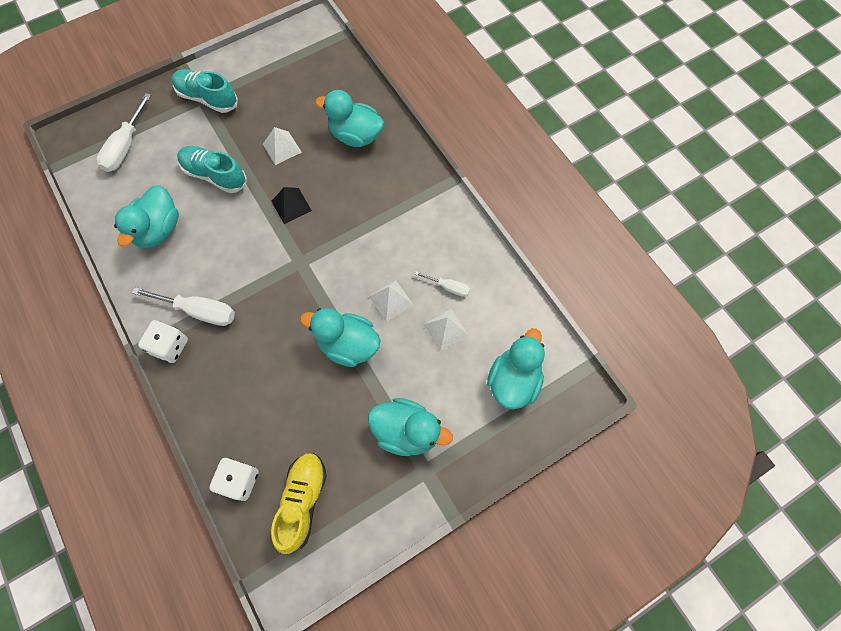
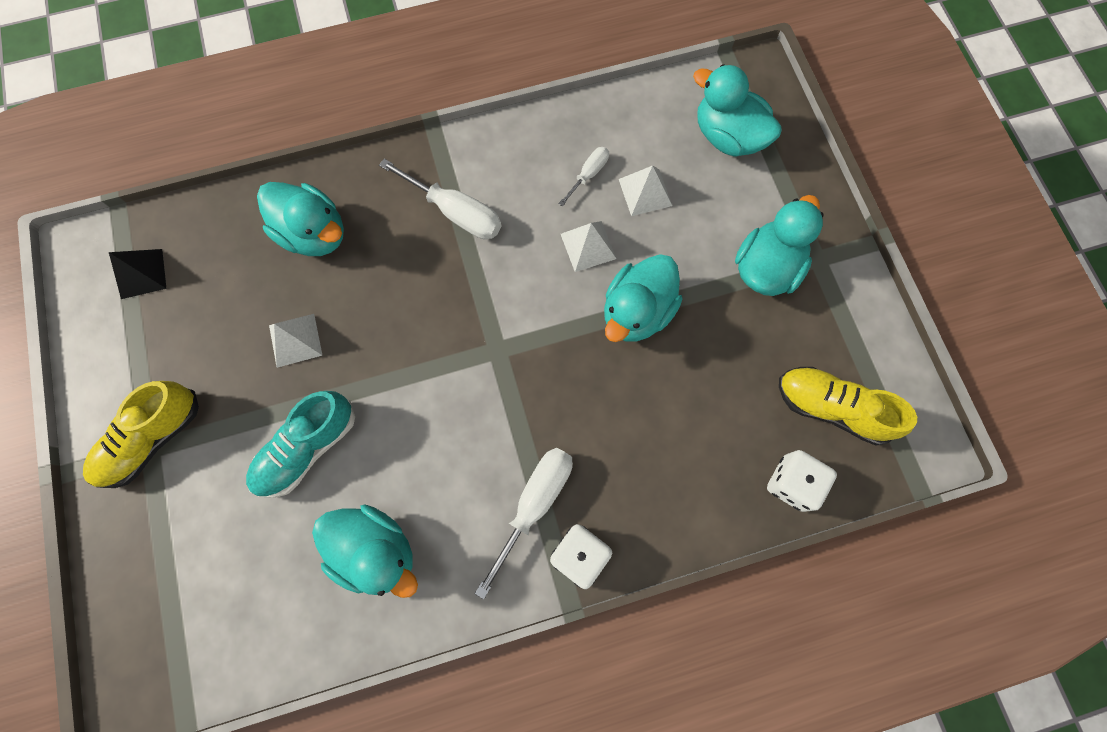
camera: 75 degrees left, 5 degrees up
white screwdriver [96,93,151,172] -> white screwdriver moved to [379,159,501,239]
turquoise shoe [172,69,238,113] -> yellow shoe [83,381,199,488]
black pyramid [272,187,312,224] -> black pyramid moved to [109,249,167,299]
turquoise duck [315,90,384,147] -> turquoise duck turned 90 degrees counterclockwise [257,182,344,256]

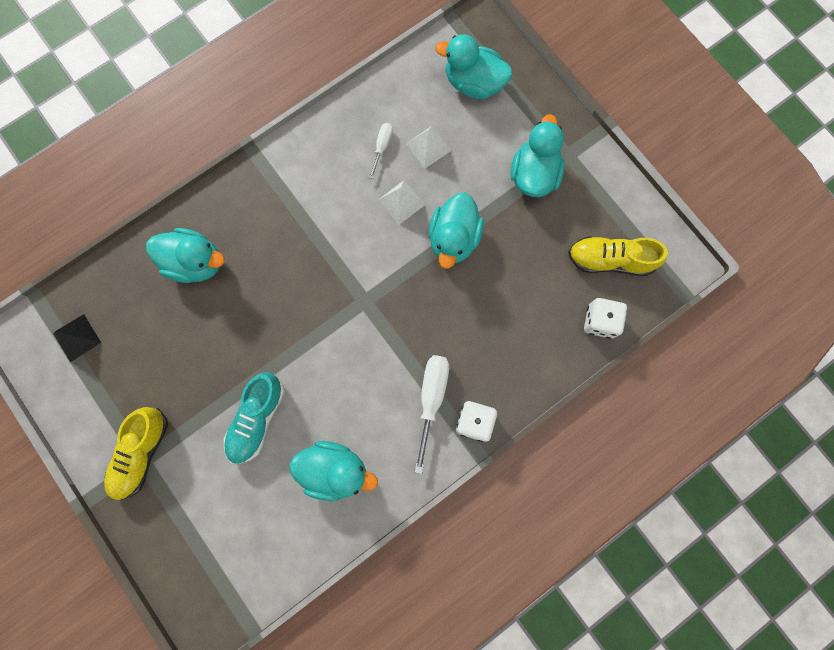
camera: 20 degrees left, 5 degrees up
white pyramid [269,314,323,368] -> none
white screwdriver [379,159,501,239] -> none

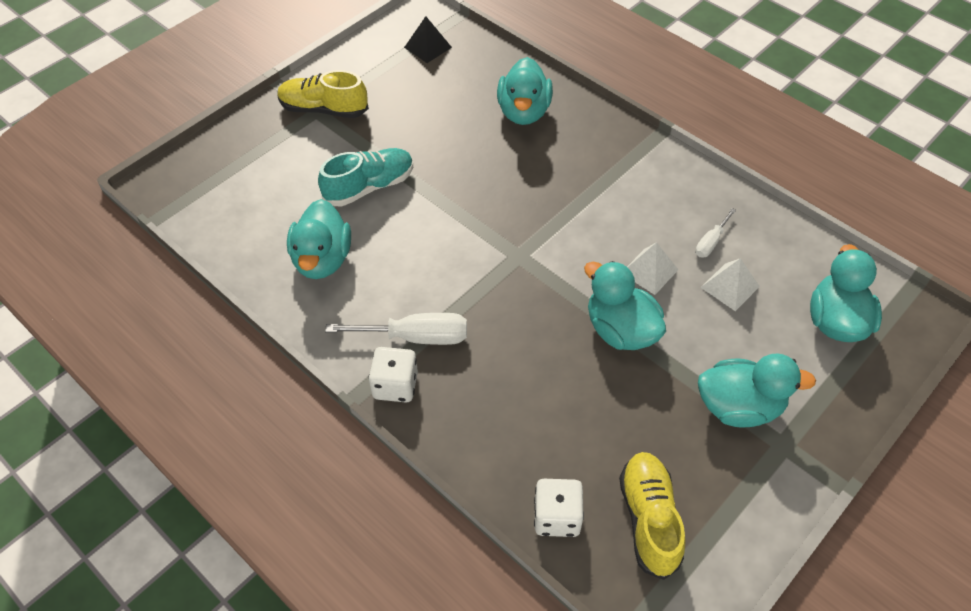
camera: 80 degrees right, 25 degrees down
turquoise shoe [224,372,285,464] -> turquoise shoe turned 135 degrees clockwise [318,148,413,206]
white screwdriver [369,123,393,179] -> white screwdriver turned 120 degrees clockwise [695,208,736,258]
turquoise duck [429,192,484,269] -> turquoise duck turned 45 degrees clockwise [584,261,666,350]

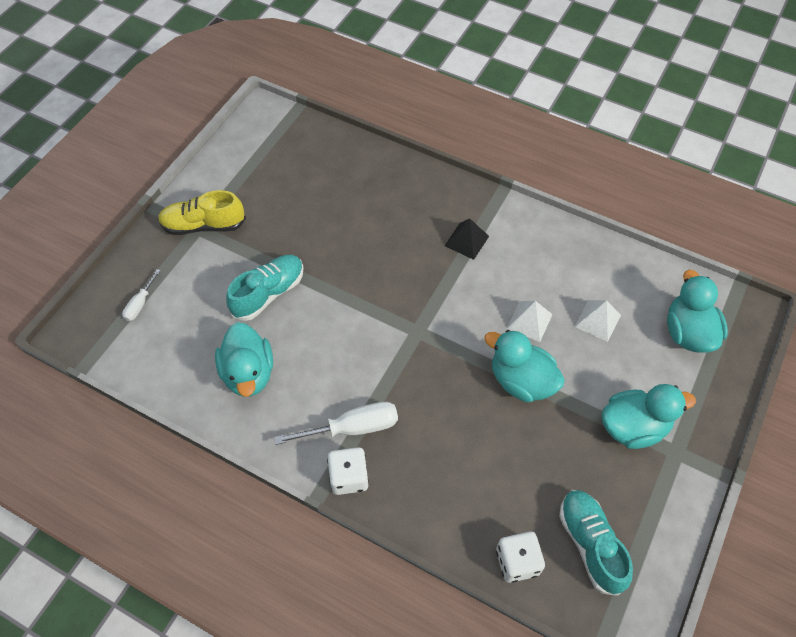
camera: 15 degrees left, 5 degrees up
black pyramid [404,16,452,63] -> black pyramid moved to [445,218,489,260]
turquoise duck [497,57,553,125] -> none
yellow shoe [619,452,686,580] -> turquoise shoe [559,490,633,596]
white screwdriver [695,208,736,258] -> white screwdriver moved to [122,269,161,321]

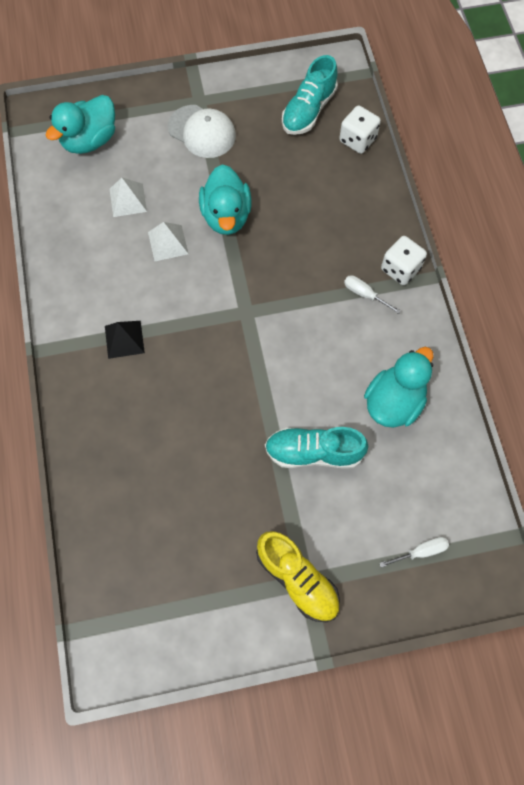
camera: 130 degrees left, 10 degrees up
white screwdriver [274,402,398,445] -> white screwdriver [344,275,401,314], size x0.56
turquoise duck [602,384,696,449] -> white cap [168,105,236,158]

